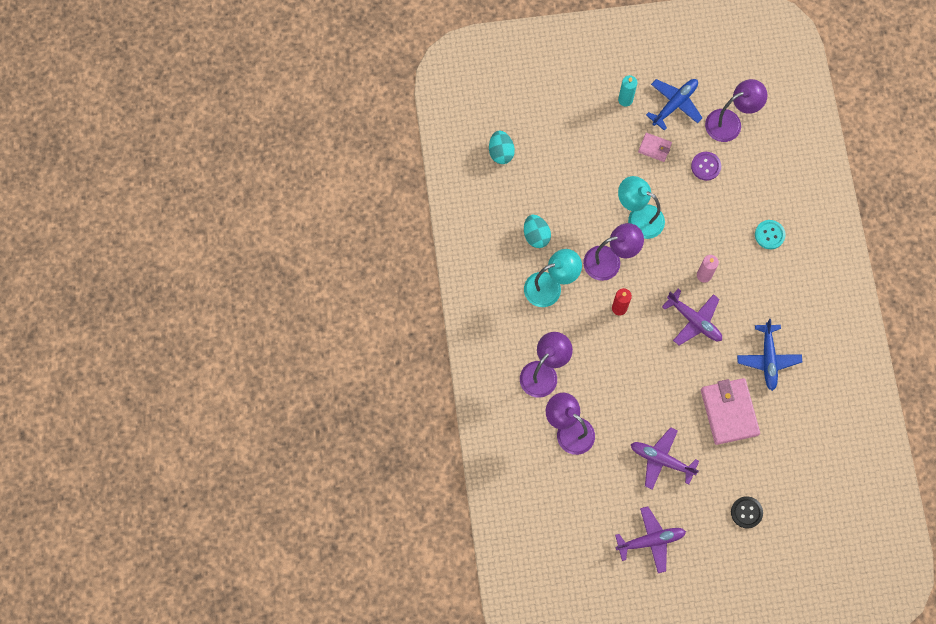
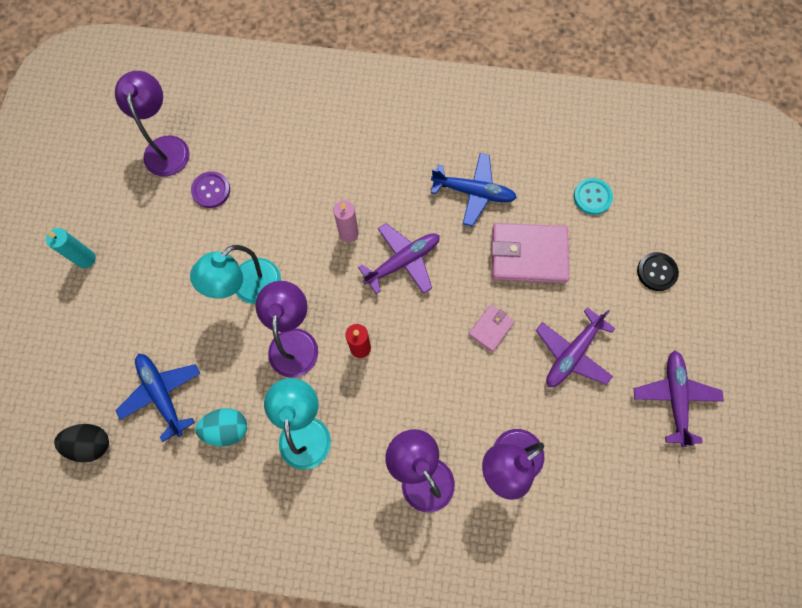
camera: 75 degrees left, 0 degrees up
turquoise egg [489,130,515,164] -> black egg [54,424,109,462]
pink wallet [638,133,672,162] -> pink wallet moved to [468,304,515,352]
blue plane [646,79,702,131] -> blue plane moved to [115,354,201,442]
turquoise button [755,220,786,249] -> turquoise button moved to [574,178,613,215]

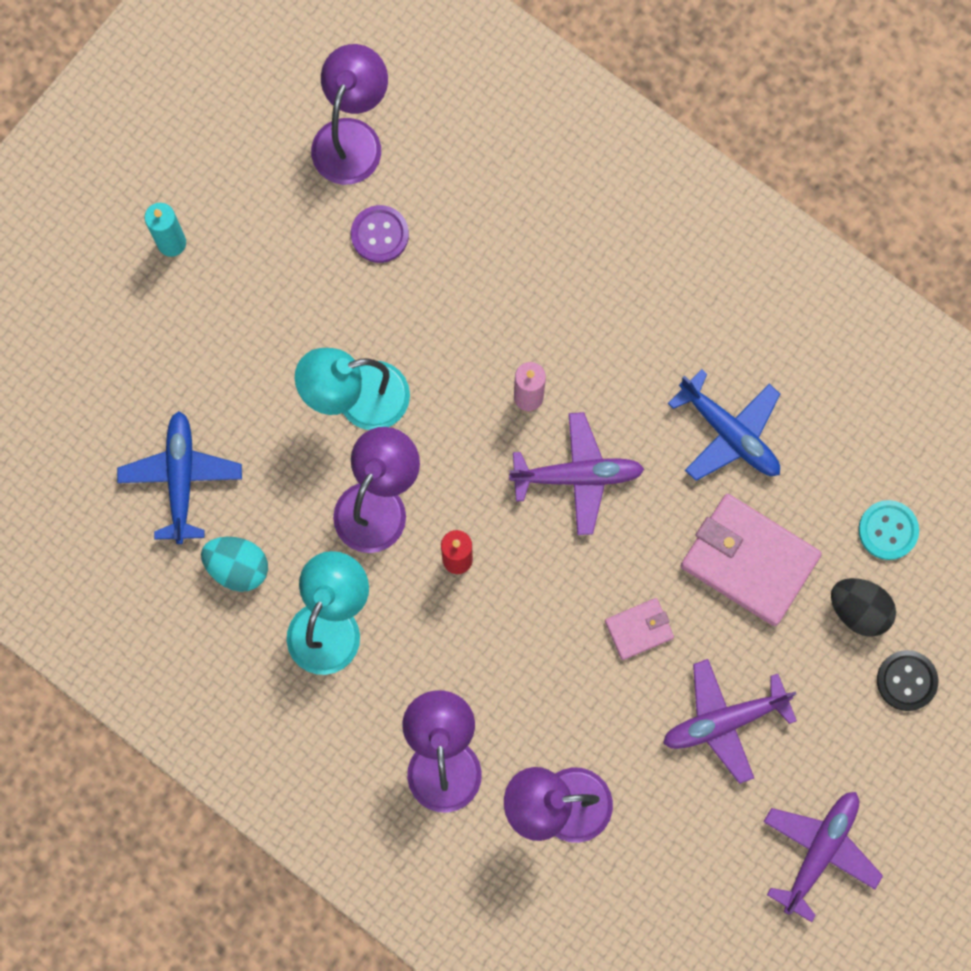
camera: 30 degrees right, 5 degrees up
black egg [54,424,109,462] -> black egg moved to [831,578,896,637]

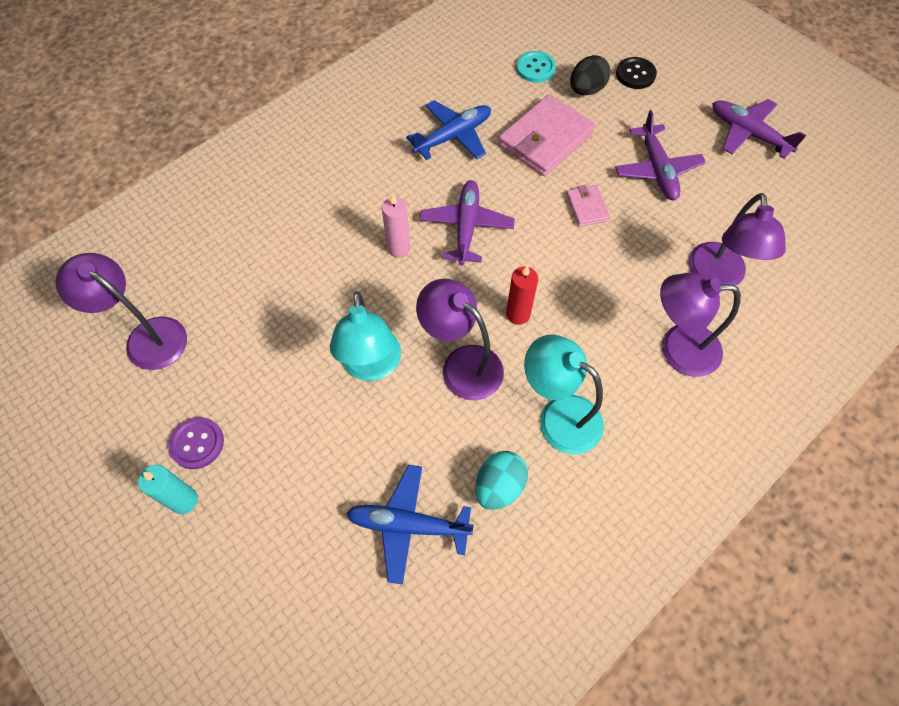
camera: 80 degrees left, 15 degrees down
purple button [351,205,409,263] -> purple button moved to [168,417,224,469]

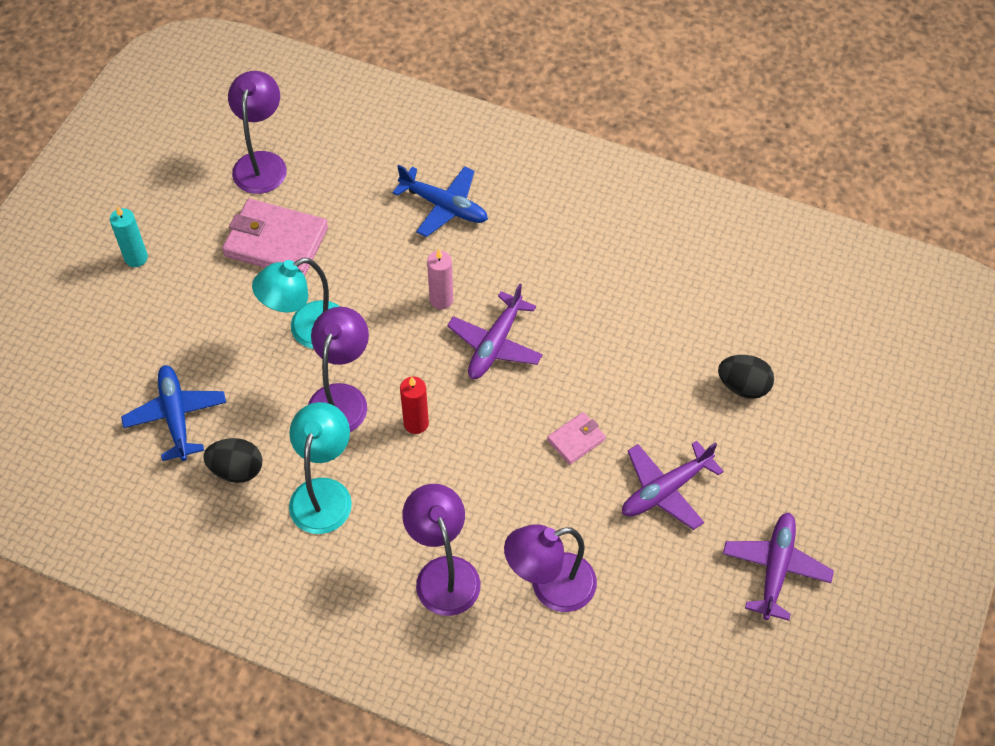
camera: 65 degrees right, 5 degrees down
purple button [168,417,224,469] -> none
blue plane [406,100,491,160] -> blue plane moved to [392,165,488,237]
purple plane [419,180,515,265] -> purple plane turned 135 degrees clockwise [447,283,543,379]
turquoise egg [475,451,528,510] -> black egg [203,438,262,483]
pink wallet [498,94,595,176] -> pink wallet moved to [222,199,328,276]
turquoise button [516,51,556,83] -> none
black button [616,57,657,89] -> none

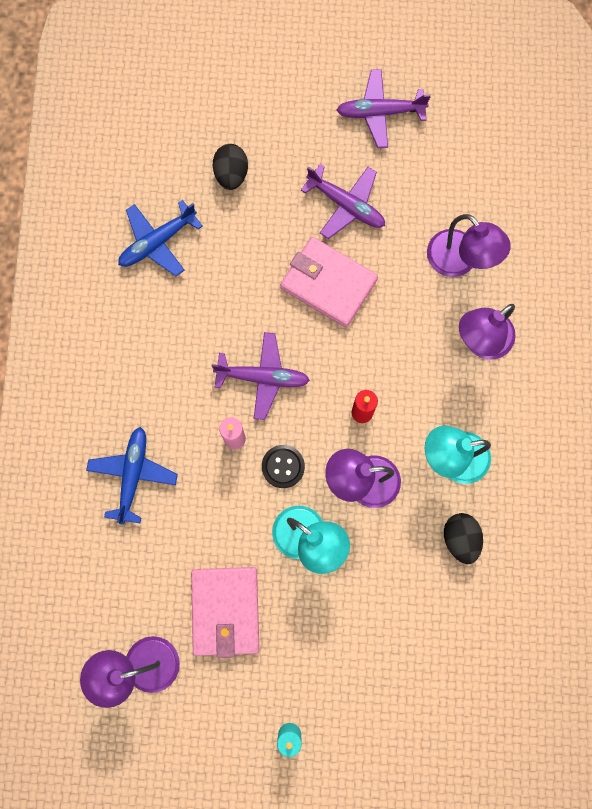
camera: 110 degrees left, 20 degrees up
blue plane [121,365,226,461] -> blue plane moved to [118,200,203,276]
pink wallet [547,412,606,465] -> pink wallet [280,237,378,327], size x1.99
none -> black button [262,445,305,488]

